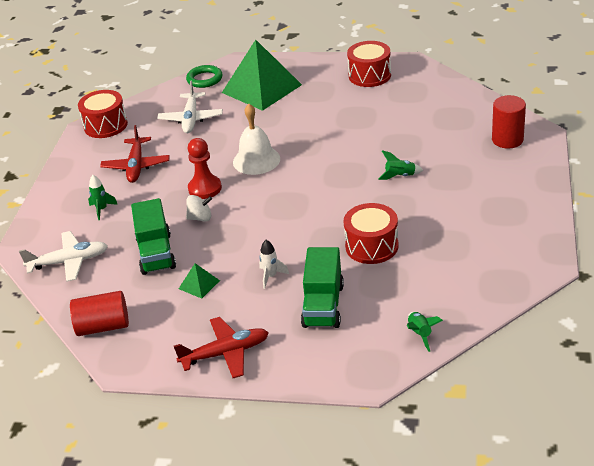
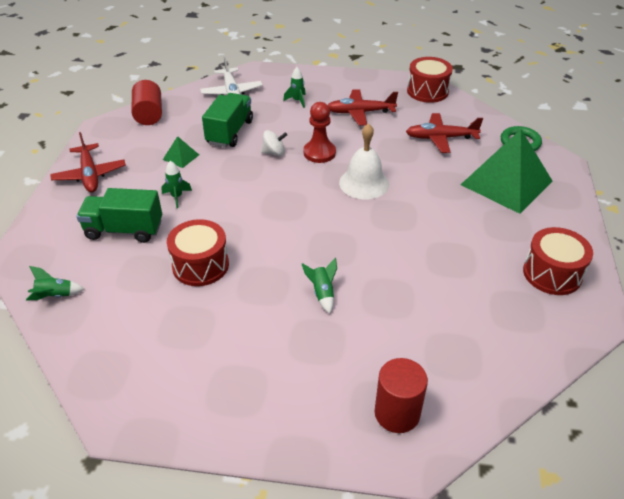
camera: 85 degrees right, 5 degrees up
green truck [131,198,176,275] -> green truck turned 120 degrees clockwise [202,93,253,147]
white plane [157,80,223,133] -> red plane [406,113,483,153]
white spinning top [186,195,212,221] -> white spinning top turned 90 degrees counterclockwise [261,130,287,156]
white rocket [259,240,289,289] -> green rocket [161,161,192,208]

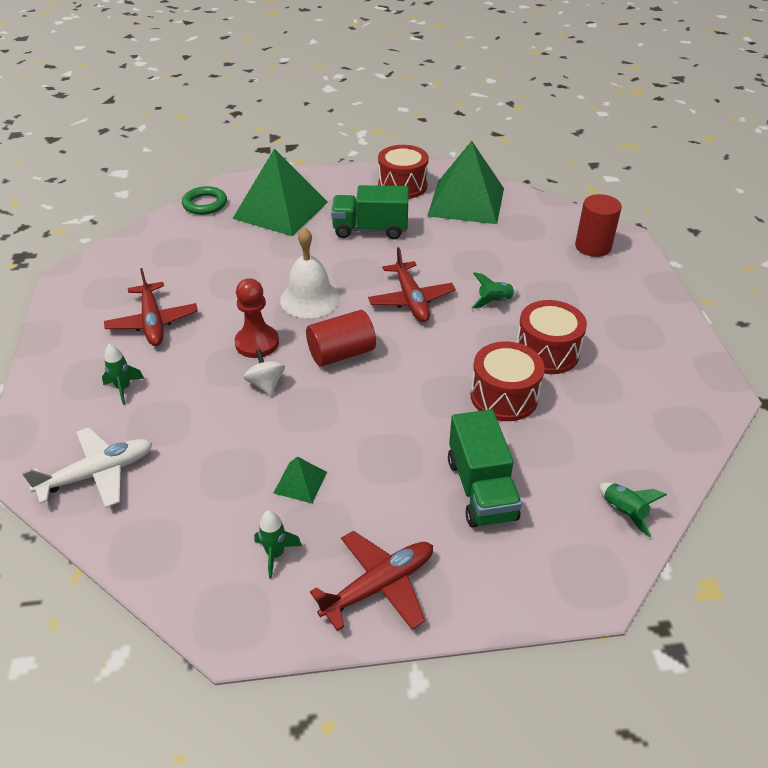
camera: 105 degrees left, 0 degrees up
red cylinder [131,80,162,125] -> red cylinder moved to [306,310,376,367]
green rocket [161,161,192,208] -> green rocket moved to [254,510,302,579]
green truck [202,93,253,147] -> green truck moved to [331,185,409,239]
red plane [406,113,483,153] -> red plane moved to [368,247,456,322]
red drum [407,57,453,103] -> red drum moved to [516,300,587,374]
none -> green pyramid [427,141,504,224]

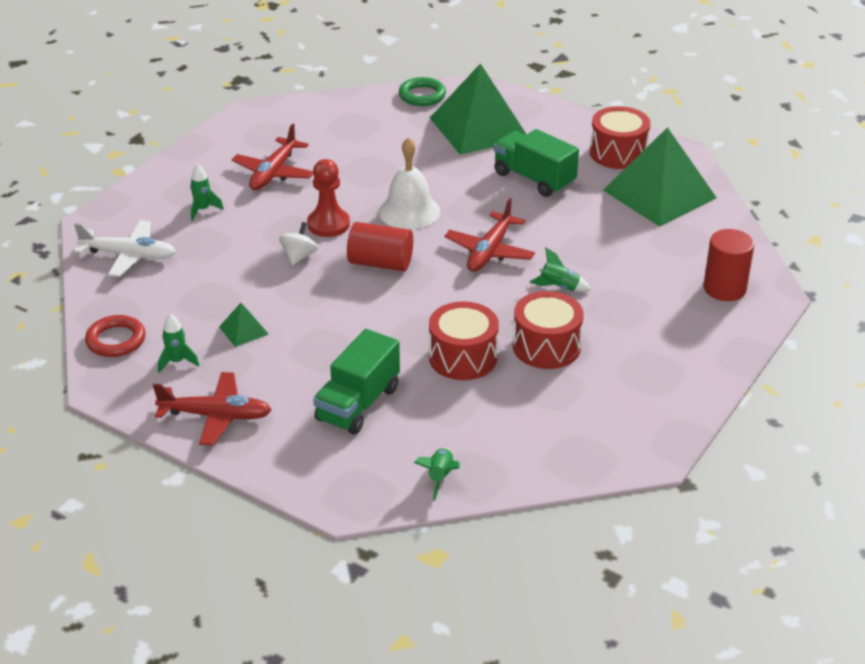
camera: 40 degrees right, 5 degrees down
none -> red ring [85,315,146,357]

